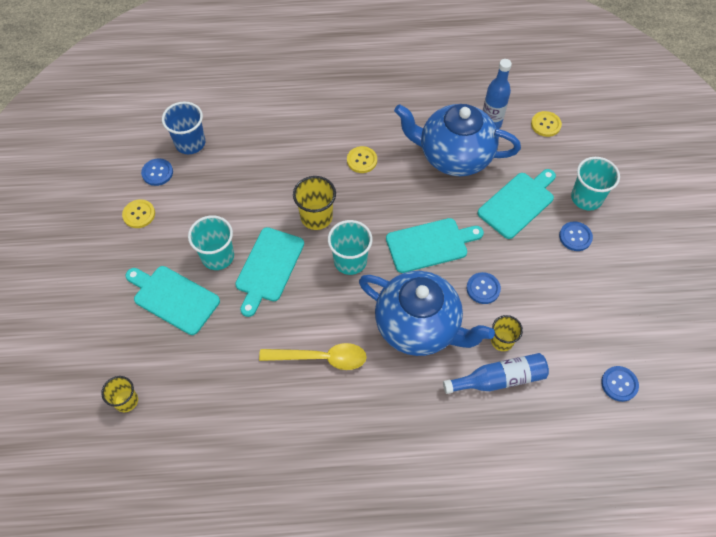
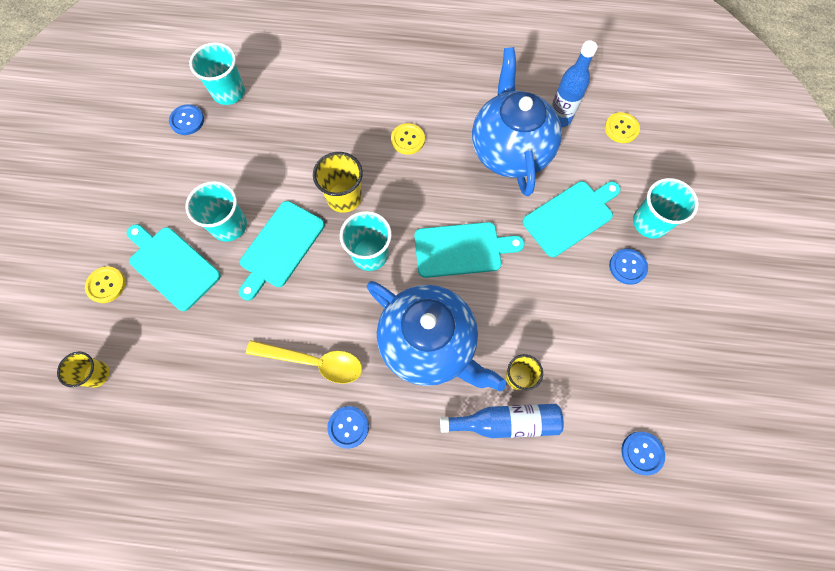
camera: 10 degrees right, 10 degrees up
yellow button [122,199,155,228] -> yellow button moved to [85,266,125,303]
blue cup [162,101,205,154] -> turquoise cup [189,42,245,105]
blue teapot [394,104,521,176] -> blue teapot turned 60 degrees clockwise [472,47,562,196]
blue button [467,272,501,304] -> blue button moved to [327,406,369,449]

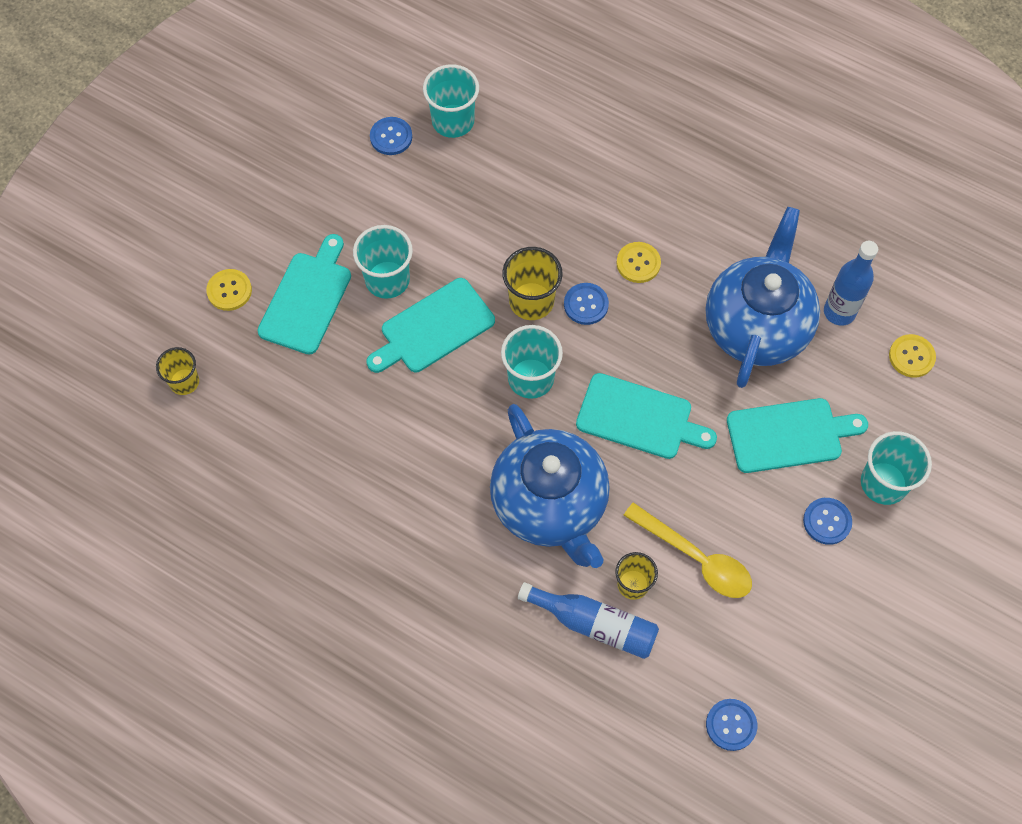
camera: 25 degrees right, 5 degrees down
turquoise cutting board [127,224,221,311] -> turquoise cutting board turned 45 degrees clockwise [257,234,351,355]
yellow spoon [246,340,362,384] -> yellow spoon moved to [623,502,752,598]
blue button [327,406,369,449] -> blue button moved to [564,283,609,325]

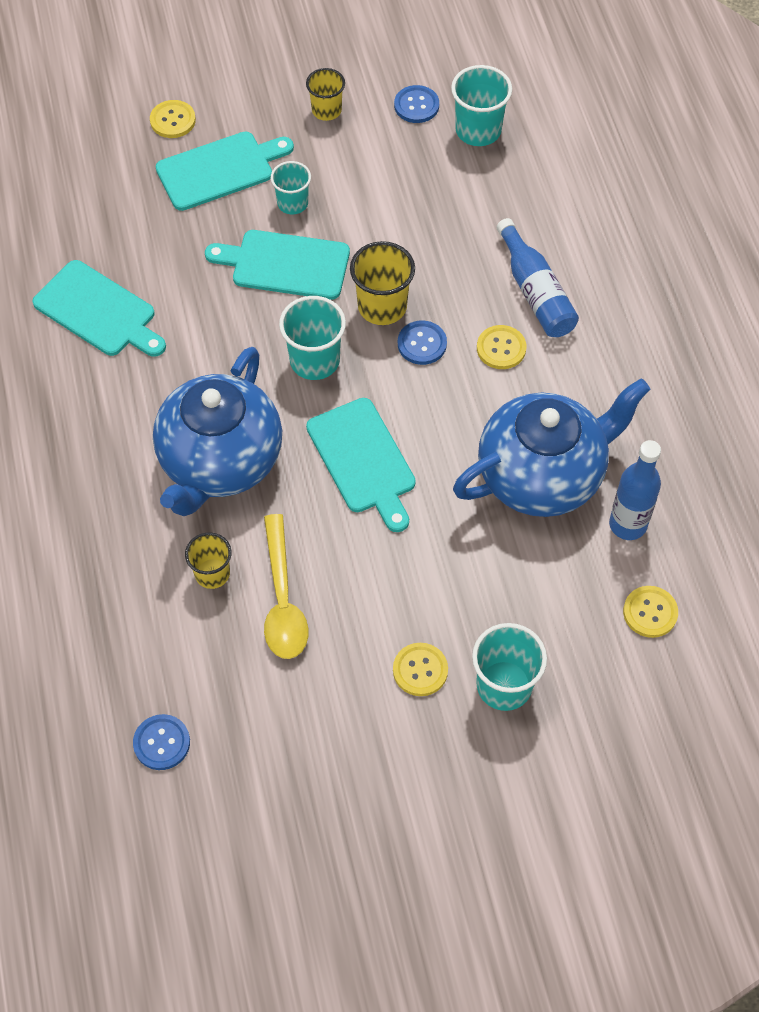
camera: 45 degrees right, 5 degrees down
yellow cup [156,347,199,395] -> yellow cup moved to [306,68,345,121]
turquoise cup [353,225,413,299] -> turquoise cup [271,161,311,215], size x0.66
blue bottle [518,582,659,659] -> blue bottle moved to [496,218,579,337]
turquoise cutting board [727,398,868,473] -> turquoise cutting board moved to [32,260,166,357]
blue button [803,498,852,545] -> yellow button [393,643,448,696]

